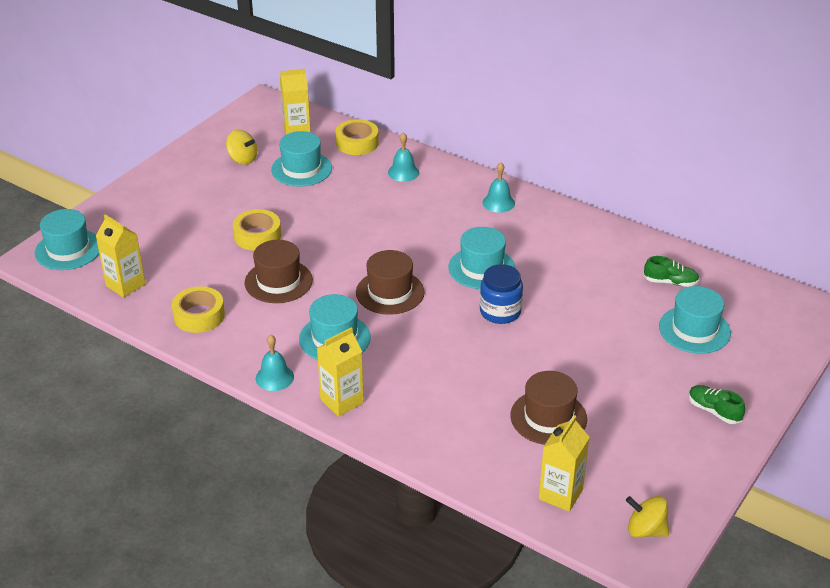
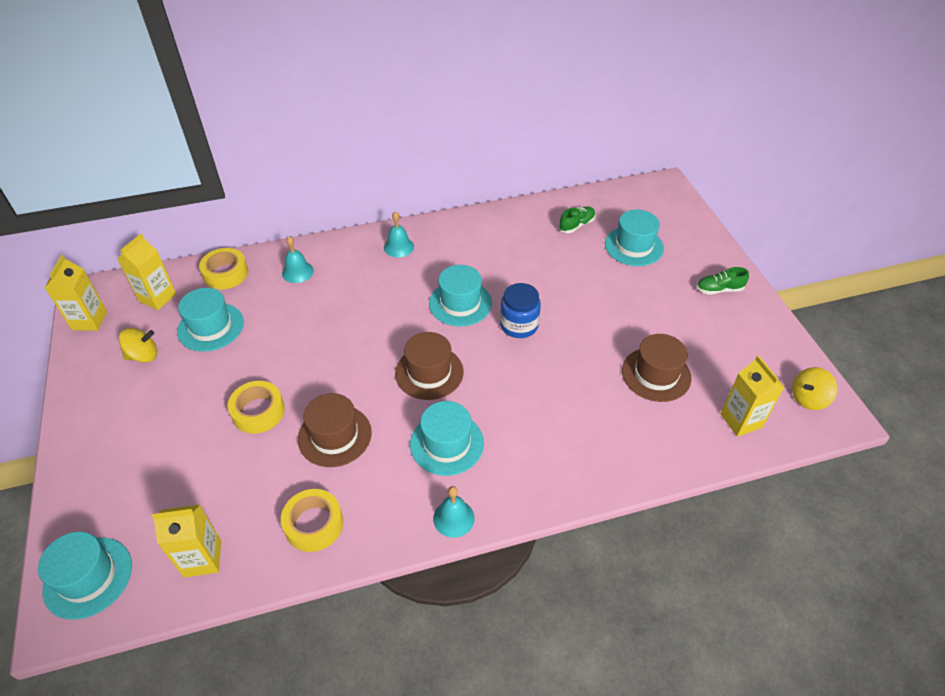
camera: 50 degrees left, 10 degrees up
yellow carton [317,327,364,417] -> yellow carton moved to [45,255,107,331]

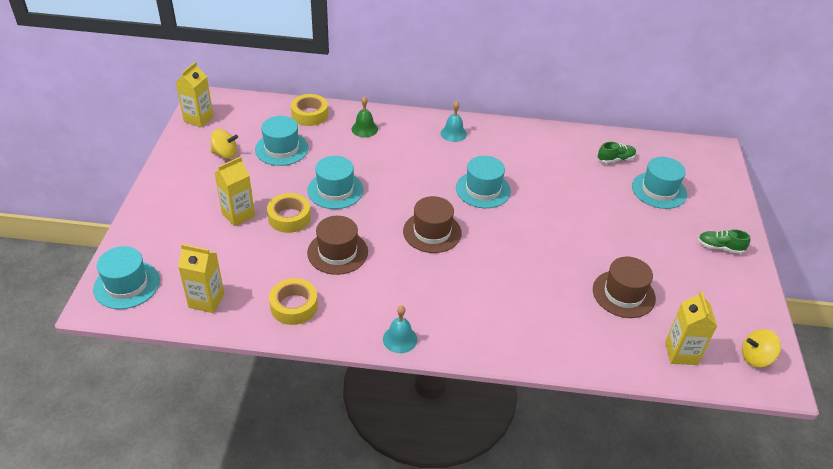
camera: 20 degrees right, 5 degrees down
yellow carton [117,234,176,310] -> yellow carton moved to [215,157,255,226]
turquoise bell [282,236,314,283] -> green bell [351,96,378,137]
turquoise hat [410,401,484,476] -> turquoise hat moved to [307,156,363,209]
blue jar [500,283,541,338] -> none

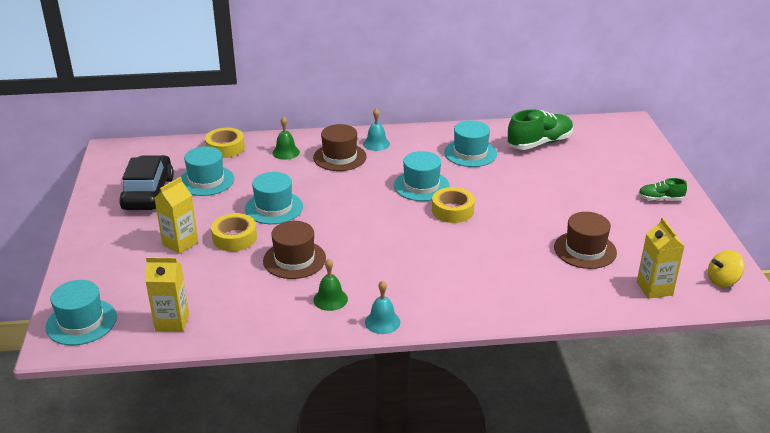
camera: 10 degrees left, 10 degrees down
yellow carton [176,62,214,127] -> none
yellow spinning top [211,129,238,159] -> black car [119,155,174,210]
yellow tape [269,278,318,325] -> yellow tape moved to [432,187,475,223]
brown hat [403,196,462,253] -> brown hat moved to [313,124,367,171]
green shoe [598,142,636,163] -> green shoe [507,109,574,150], size x1.86
turquoise hat [632,157,687,209] -> turquoise hat moved to [444,120,497,167]
none -> green bell [313,259,348,311]

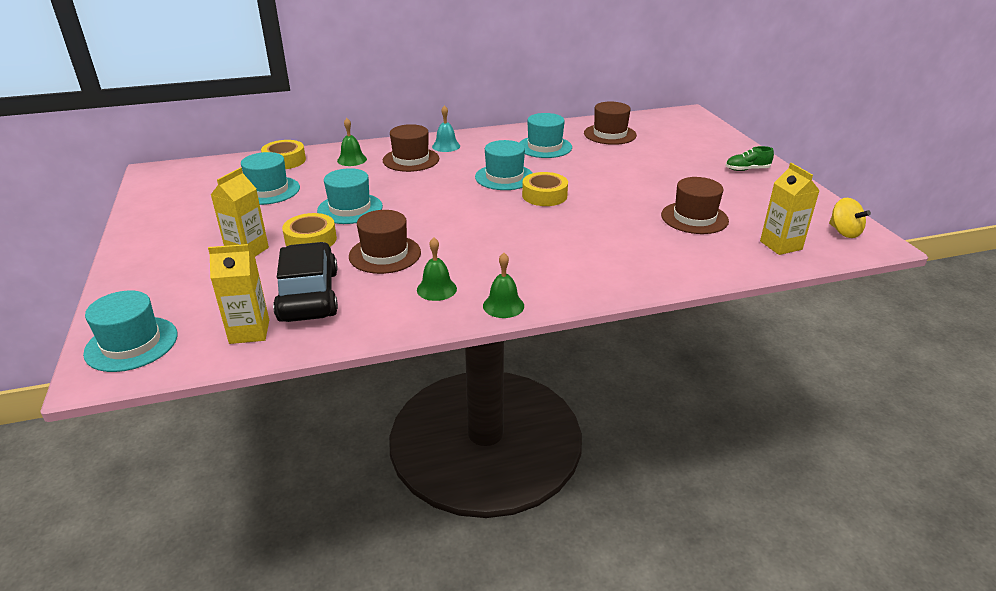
camera: 10 degrees left, 0 degrees up
black car [119,155,174,210] -> black car moved to [273,242,338,322]
turquoise bell [365,280,400,334] -> green bell [483,253,524,318]
green shoe [507,109,574,150] -> brown hat [584,101,637,145]
yellow spinning top [708,250,745,287] -> yellow spinning top turned 90 degrees counterclockwise [829,198,871,238]

